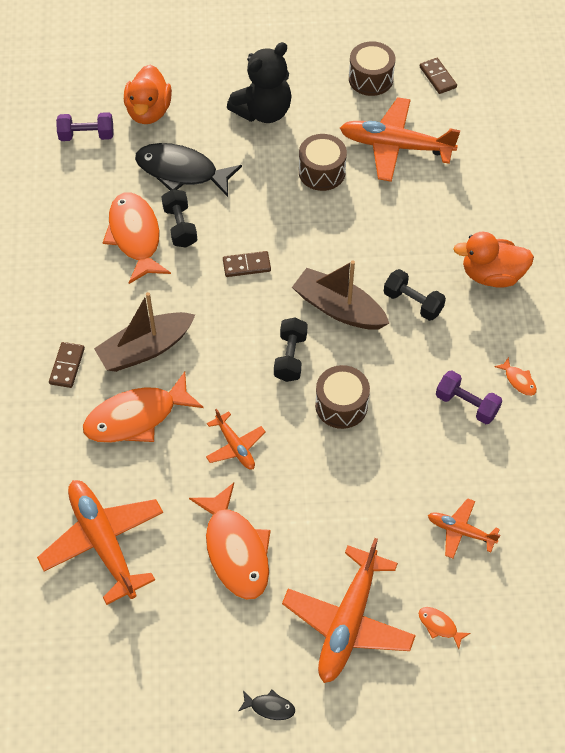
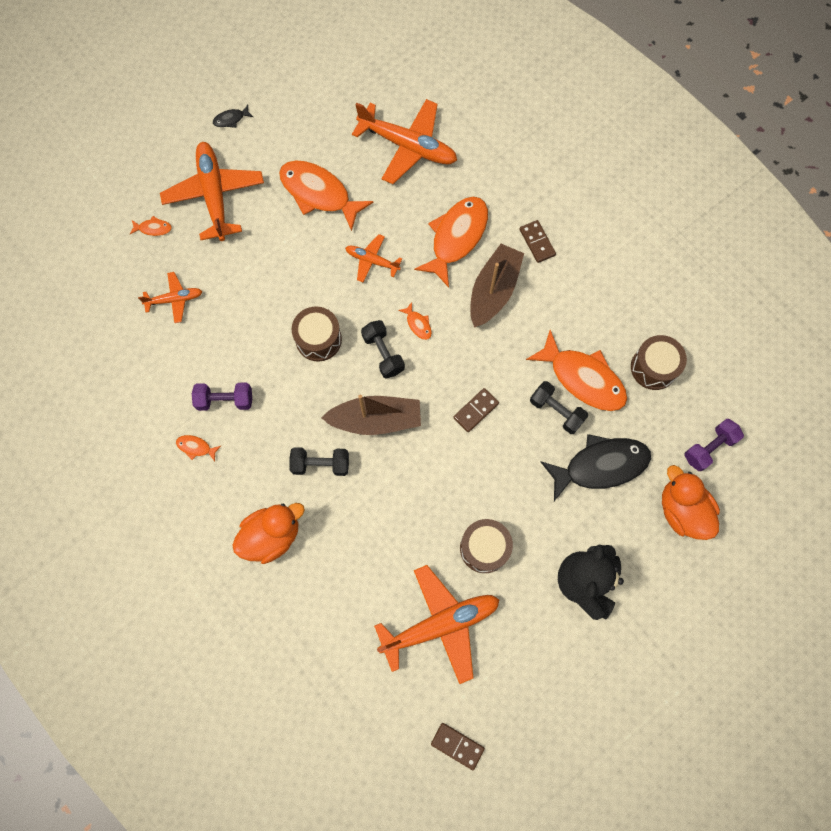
camera: 145 degrees right, 15 degrees up
brown drum [349,41,395,96] -> brown drum moved to [631,335,687,390]
none -> orange fish [398,302,432,340]

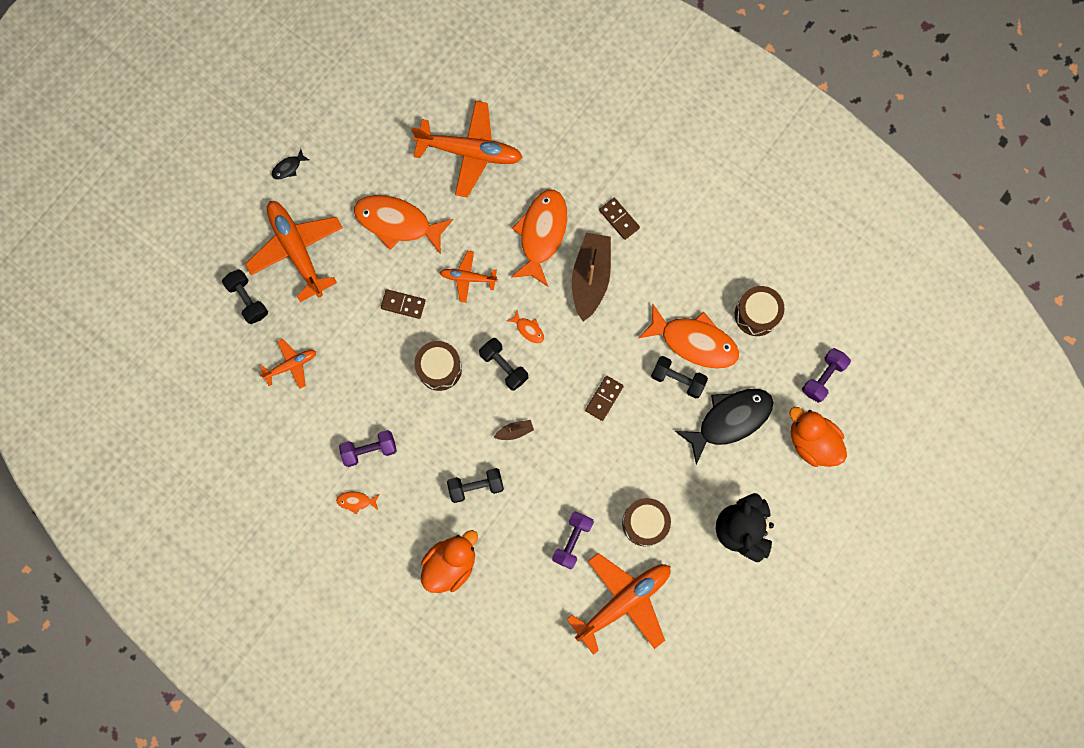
camera: 15 degrees left, 5 degrees up
orange fish [130,216,172,236] -> black dumbbell [222,269,268,324]
brown boat [321,395,421,435] -> brown boat [494,420,534,440], size x0.44
brown domino [431,723,485,770] -> brown domino moved to [381,289,425,319]
none -> purple dumbbell [552,511,594,569]

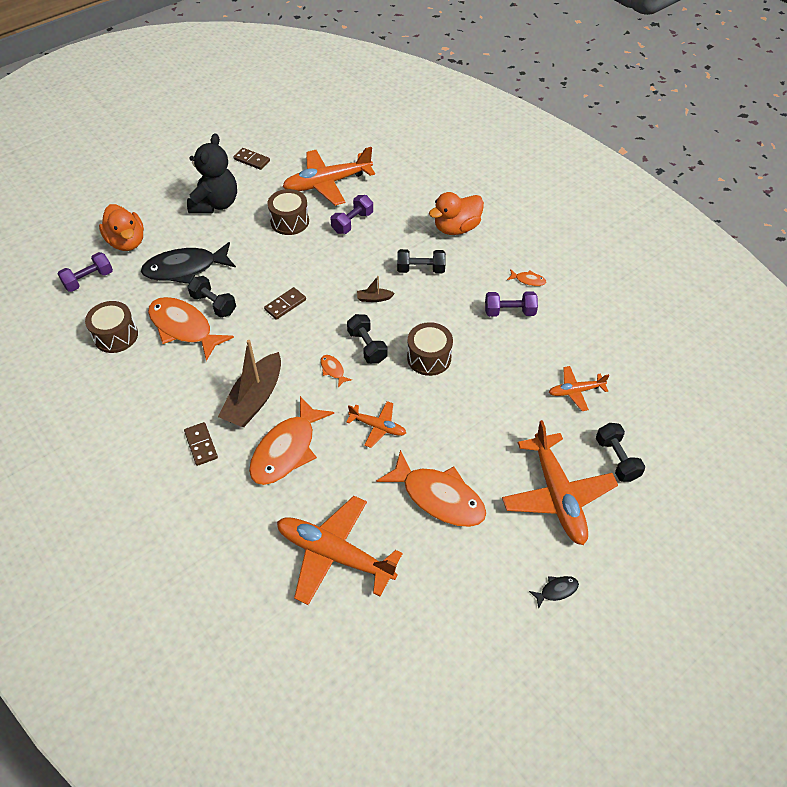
camera: 165 degrees left, 25 degrees down
brown domino [381,289,425,319] -> brown domino moved to [233,148,270,170]

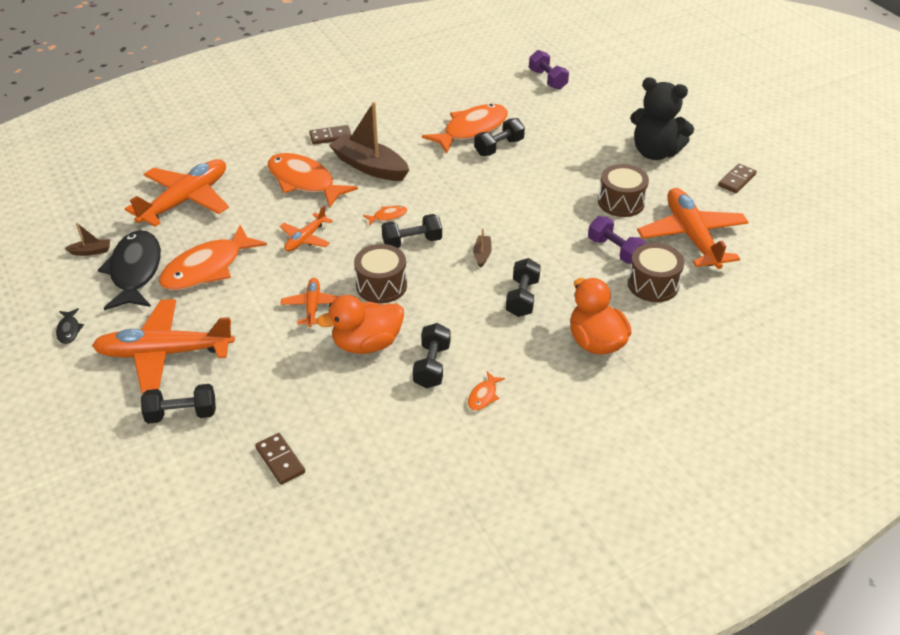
camera: 100 degrees right, 10 degrees down
brown drum [85,301,138,353] -> brown drum moved to [628,243,684,302]
orange duck [99,204,144,251] -> orange duck moved to [317,295,404,354]
black fish [141,242,236,284] -> black fish moved to [98,230,161,310]
brown domino [264,287,306,320] -> brown domino moved to [255,433,305,485]
purple dumbbell [485,291,538,317] -> black dumbbell [413,323,450,388]
orange plane [549,366,609,411] -> orange plane moved to [281,278,340,327]
none -> brown boat [65,223,110,256]

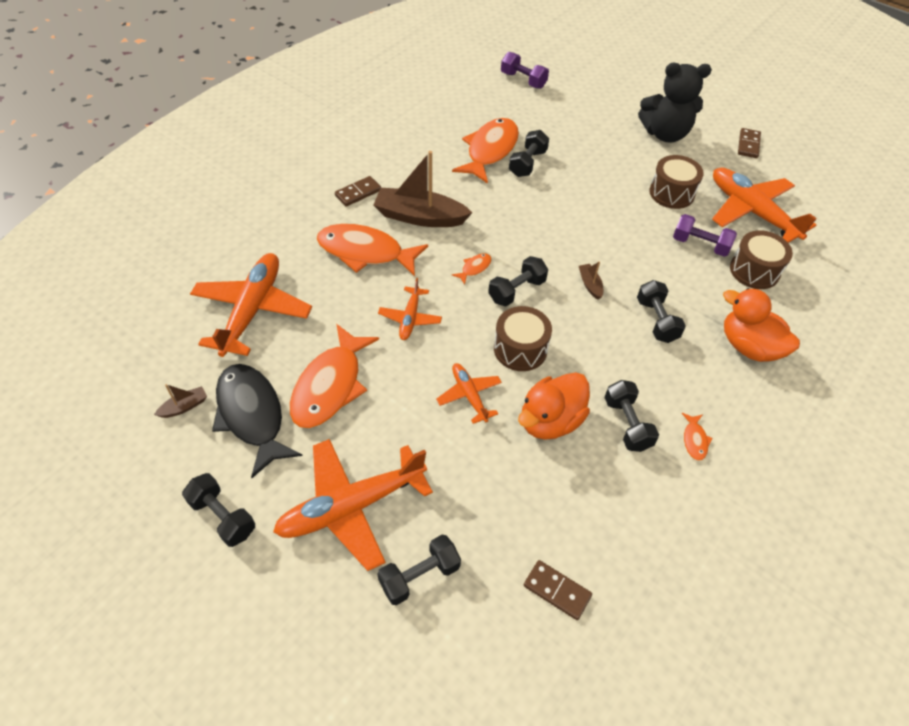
camera: 25 degrees left, 10 degrees up
black fish [56,308,84,344] -> black dumbbell [182,473,255,547]

